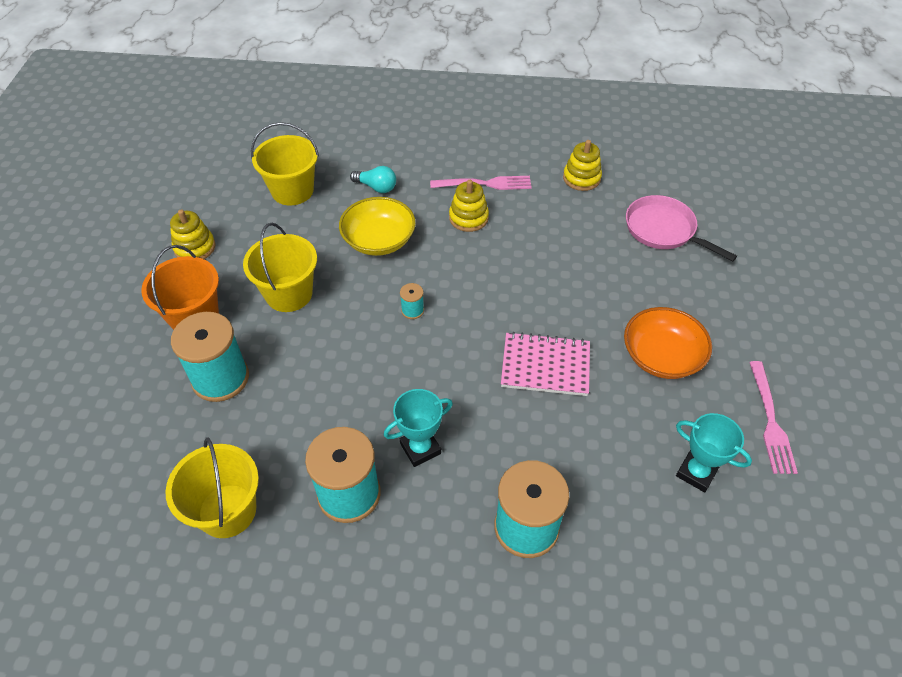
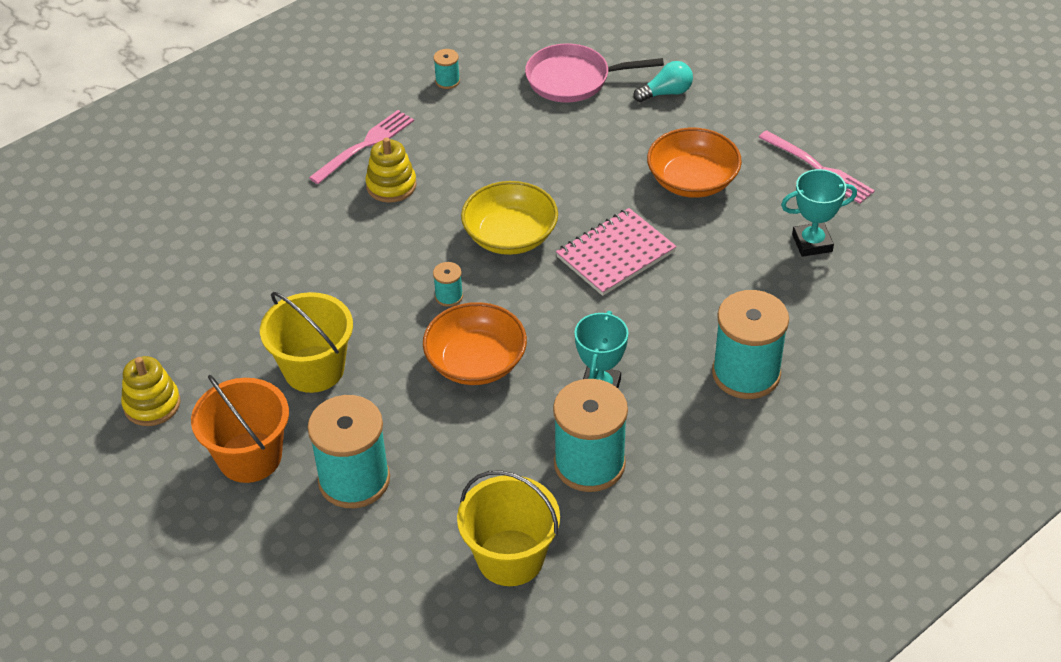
camera: 45 degrees left, 5 degrees down
yellow bucket [251,122,319,205] -> none
yellow bowl [339,197,416,256] -> yellow bowl moved to [461,181,558,255]
turquoise light bulb [350,166,396,193] -> turquoise light bulb moved to [633,61,693,102]
yellow stacking toy [563,140,602,191] -> turquoise spool [433,49,460,89]
none -> orange bowl [423,302,527,385]

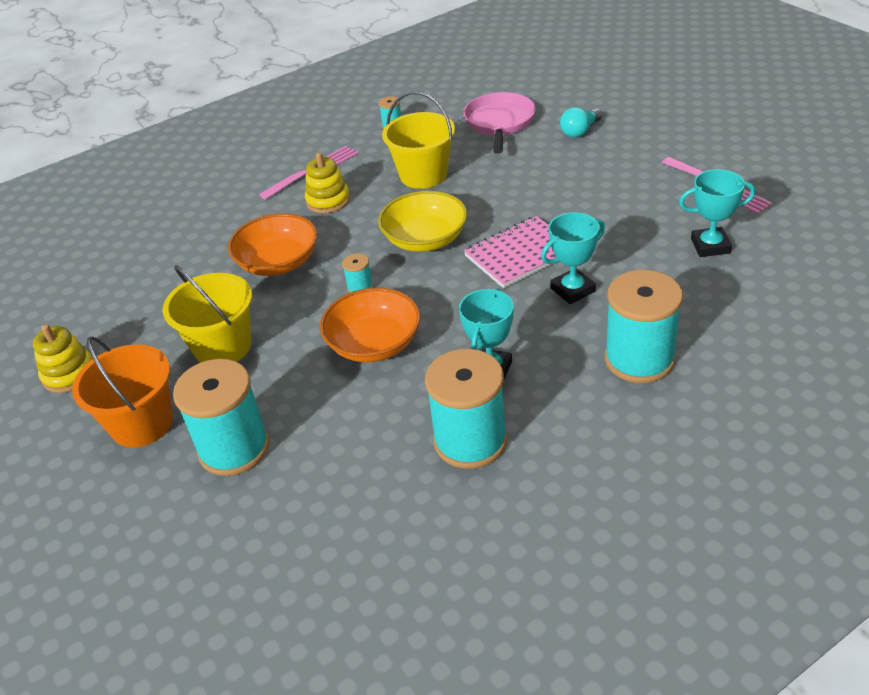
camera: 10 degrees right, 5 degrees down
yellow bucket [457,470,560,586] -> yellow bucket moved to [382,91,455,189]
pink pan [525,43,664,102] -> pink pan turned 90 degrees clockwise [464,92,536,154]
turquoise light bulb [633,61,693,102] -> turquoise light bulb turned 150 degrees clockwise [560,107,602,138]
orange bowl [647,128,742,198] -> orange bowl moved to [228,213,317,276]
none -> turquoise trophy [541,212,605,304]

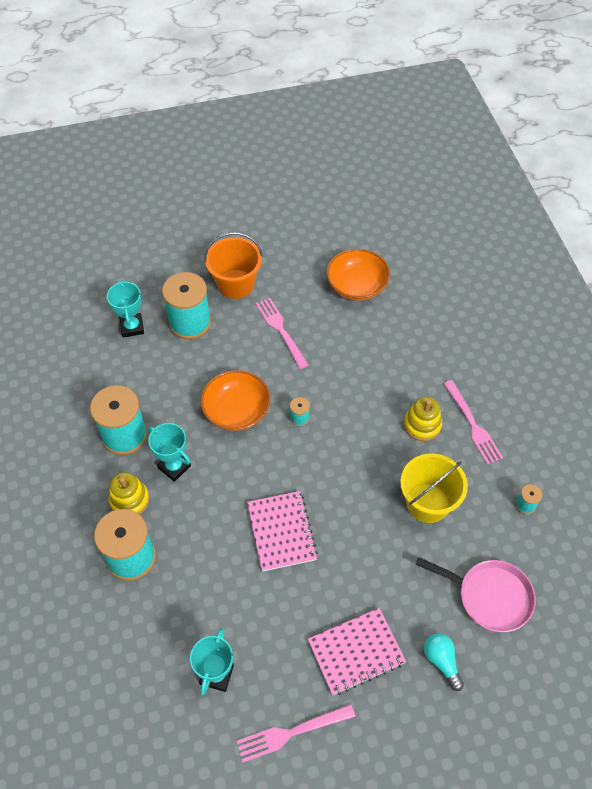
camera: 105 degrees right, 15 degrees up
yellow stacking toy [33,324,93,393] -> yellow stacking toy moved to [109,472,149,515]
yellow bucket [163,265,252,363] -> pink fork [256,298,309,369]
orange bowl [228,213,317,276] -> orange bowl moved to [326,249,390,301]
yellow bowl [378,191,467,252] -> none
turquoise trophy [541,212,605,304] -> turquoise trophy moved to [107,280,144,338]
none -> pink notebook [308,608,406,695]

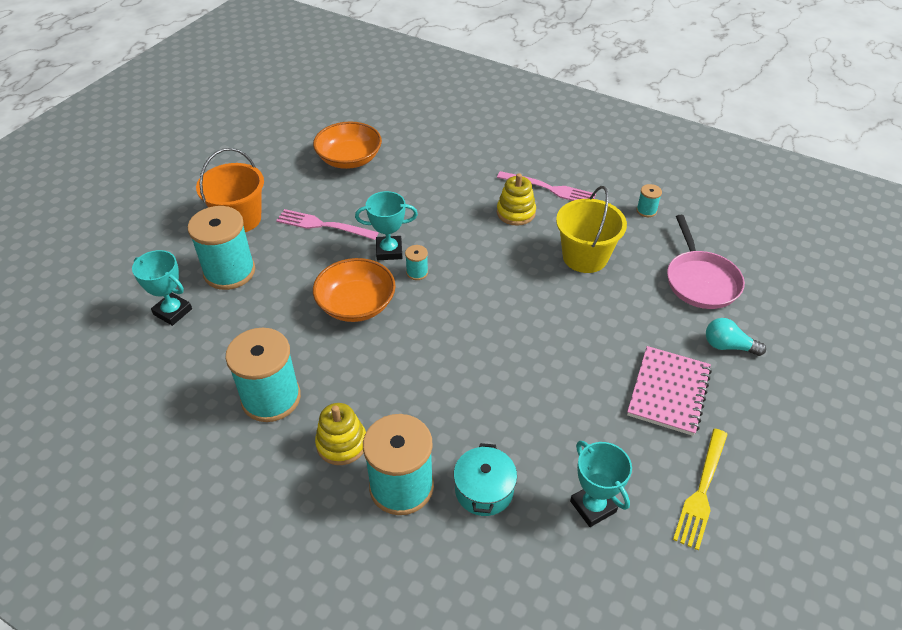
camera: 45 degrees left, 10 degrees down
turquoise trophy [148,423,191,482] -> turquoise trophy moved to [355,191,418,260]
pink fork [237,704,355,762] -> yellow fork [673,429,728,551]
pink notebook [247,491,318,572] -> none
pink pan [416,557,536,632] -> pink pan turned 105 degrees clockwise [667,215,745,309]
none -> turquoise pot [454,443,517,516]

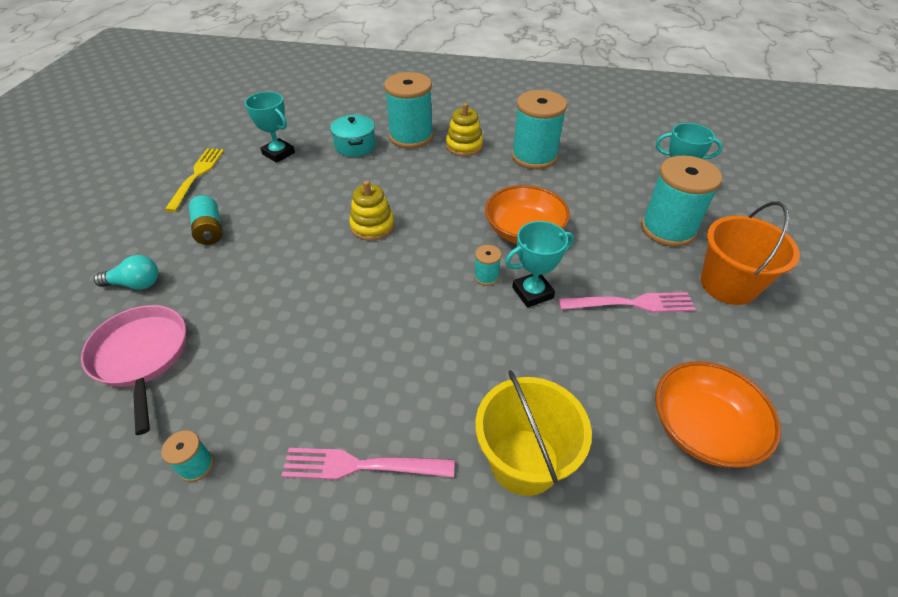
camera: 160 degrees right, 0 degrees up
yellow stacking toy [497,173,536,226] -> yellow stacking toy moved to [349,180,395,241]
yellow bucket [556,186,627,273] -> yellow bucket moved to [475,370,592,496]
pink notebook [627,346,712,436] -> turquoise battery [189,195,222,245]

